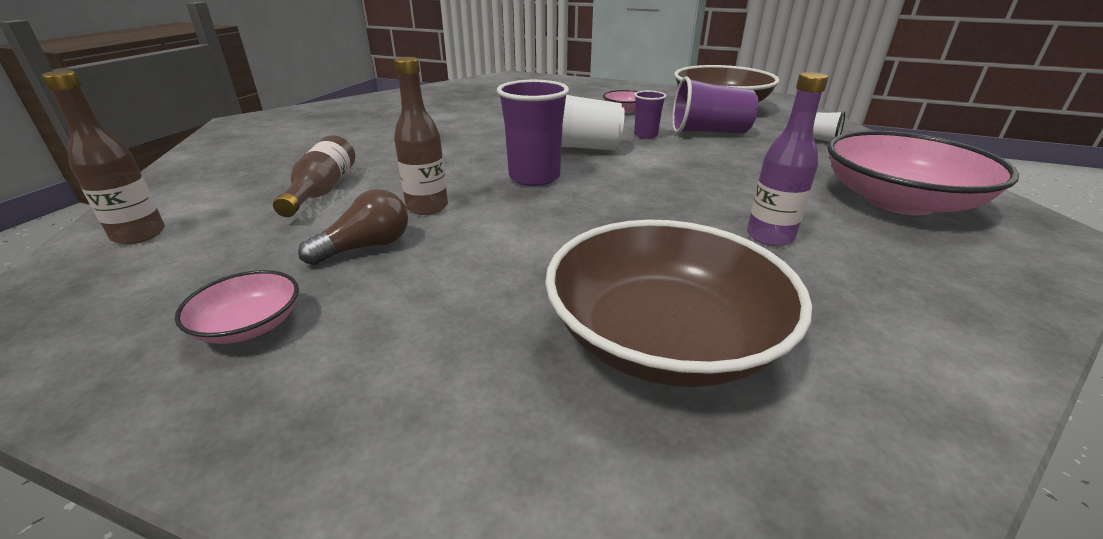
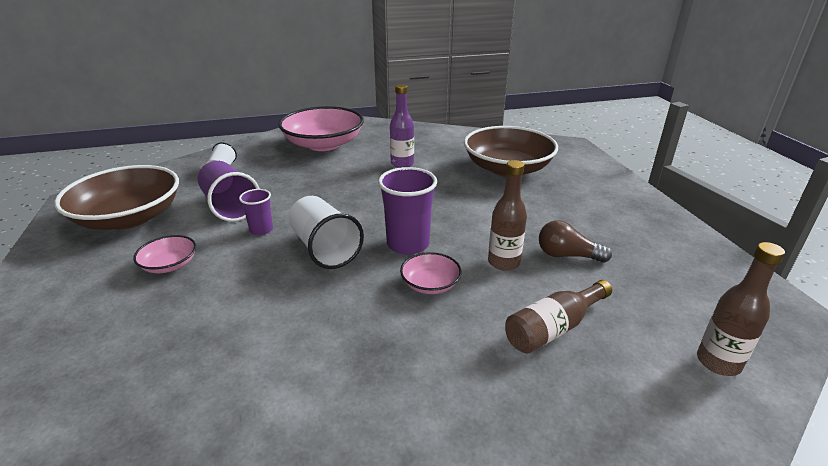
camera: 125 degrees left, 0 degrees up
pink bowl [175,270,299,344] -> pink bowl moved to [400,252,462,294]

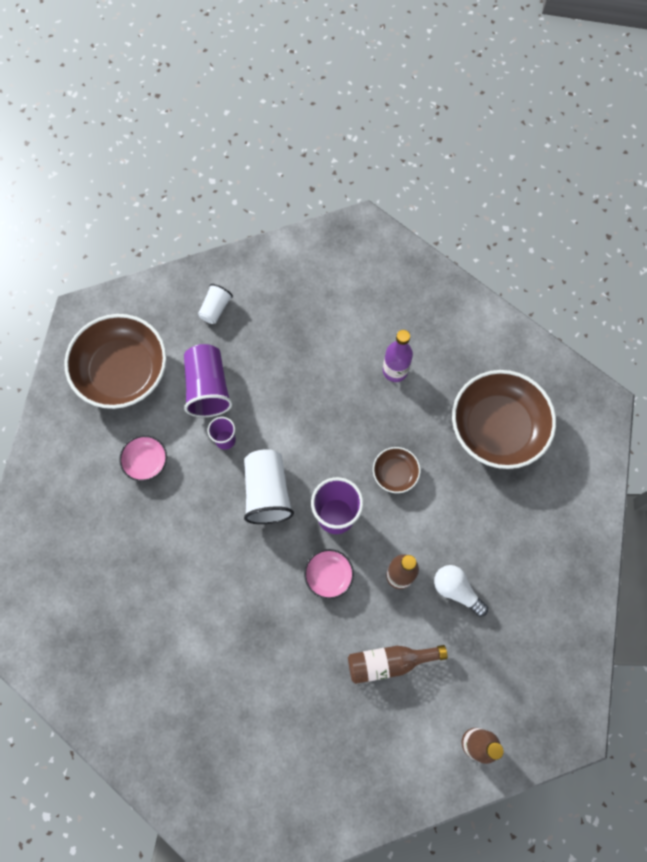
camera: 25 degrees right, 40 degrees up
pink bowl [278,106,364,151] -> none
brown light bulb [539,220,612,263] -> white light bulb [434,565,488,617]
none -> brown bowl [373,447,421,493]

